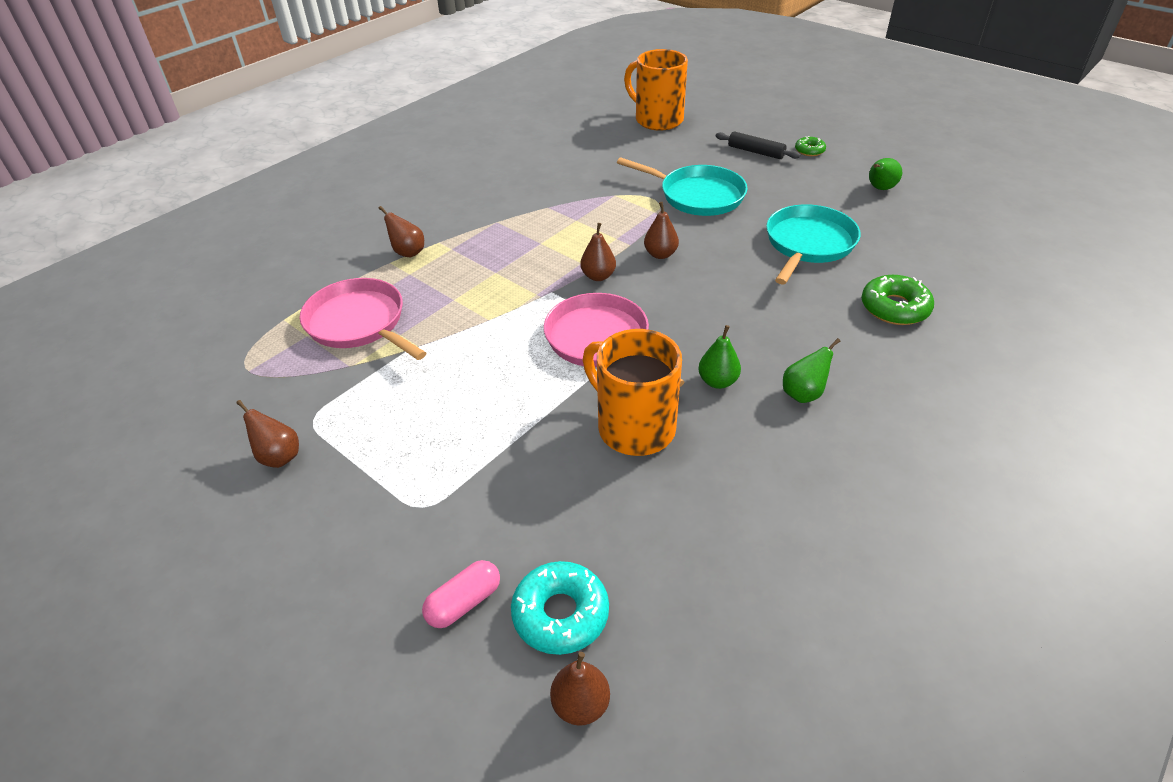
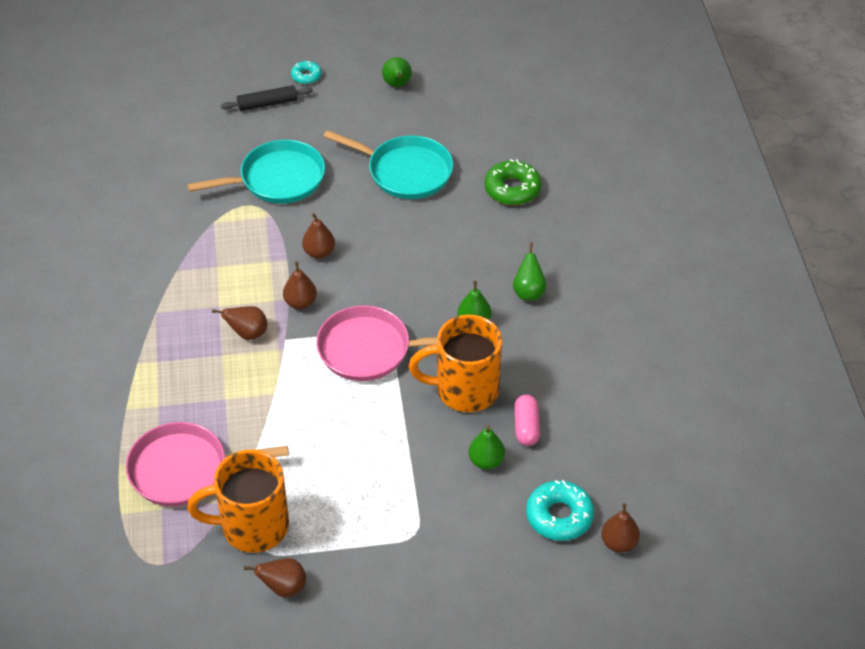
camera: 50 degrees left, 5 degrees up
brown pear [379,206,424,257] -> brown pear moved to [212,306,267,340]
pink capsule [422,560,500,628] -> pink capsule moved to [514,394,540,446]
orange mug [624,49,688,131] -> orange mug moved to [187,450,289,553]
turquoise pan [766,204,861,284] -> turquoise pan turned 135 degrees clockwise [323,130,453,199]
green donut [795,136,826,156] -> turquoise donut [291,61,322,84]
none -> green pear [468,425,505,470]

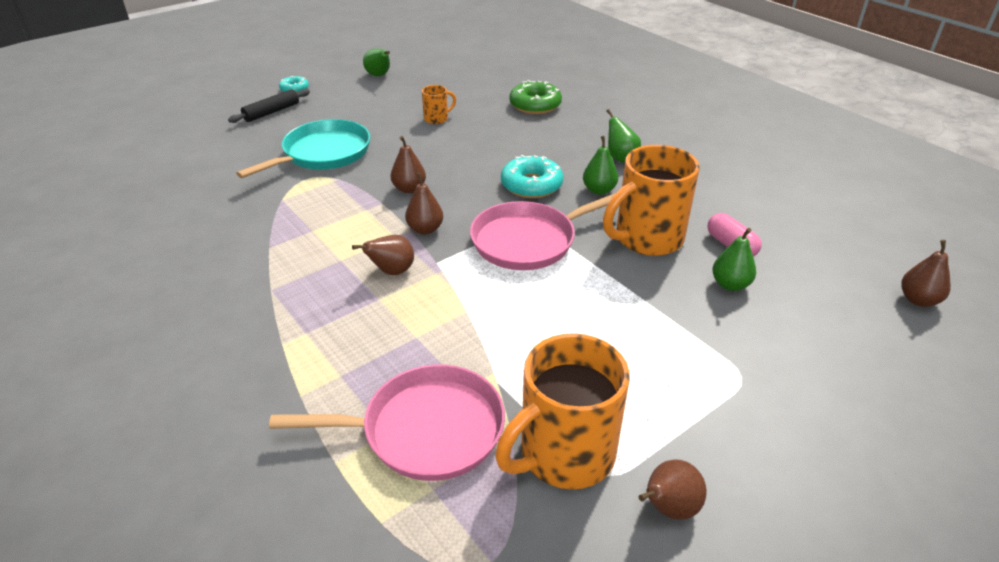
camera: 30 degrees left, 10 degrees down
pink pan [126,422,288,506] -> pink pan turned 150 degrees counterclockwise [269,365,505,481]
turquoise pan [323,130,453,199] -> orange mug [422,85,456,124]
turquoise donut [526,480,594,541] -> turquoise donut moved to [501,155,563,198]

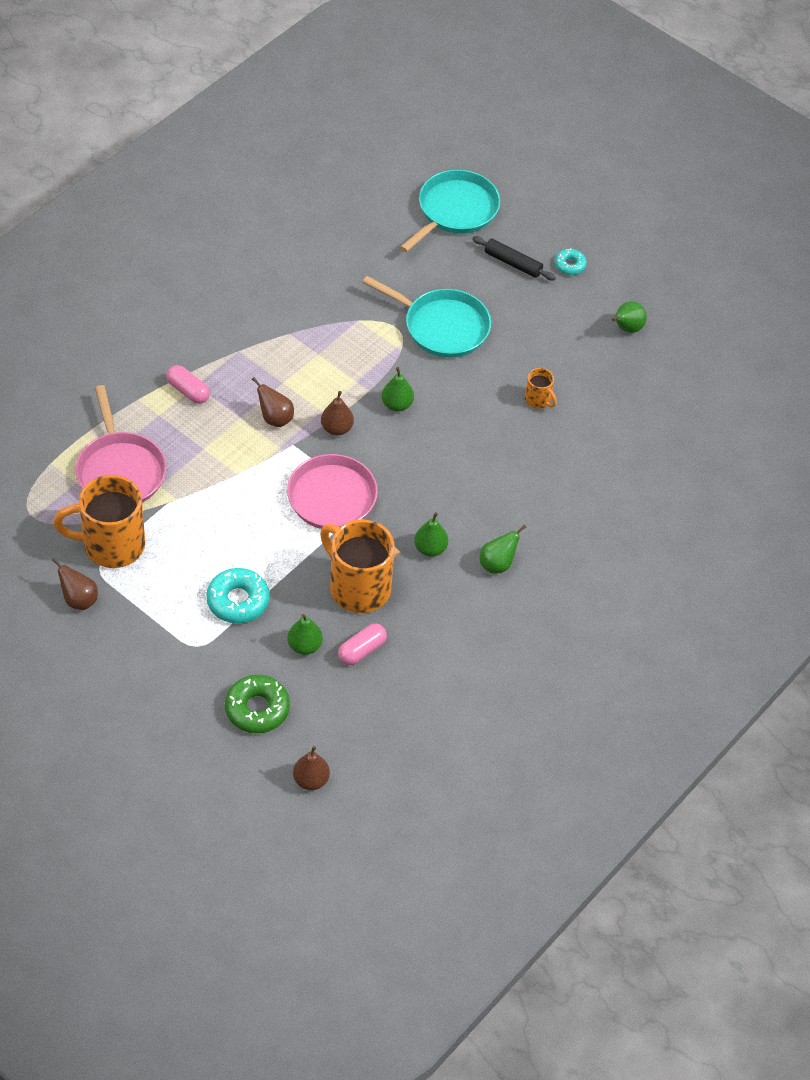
camera: 75 degrees right, 15 degrees up
brown pear [391,136,426,193] -> green pear [382,367,414,412]
orange mug [495,333,629,489] -> orange mug turned 45 degrees counterclockwise [54,475,145,568]
turquoise donut [501,155,563,198] -> turquoise donut moved to [206,568,270,623]
green donut [509,80,562,114] -> green donut moved to [225,675,290,733]
none -> pink capsule [166,365,210,404]
none -> turquoise pan [400,170,500,252]

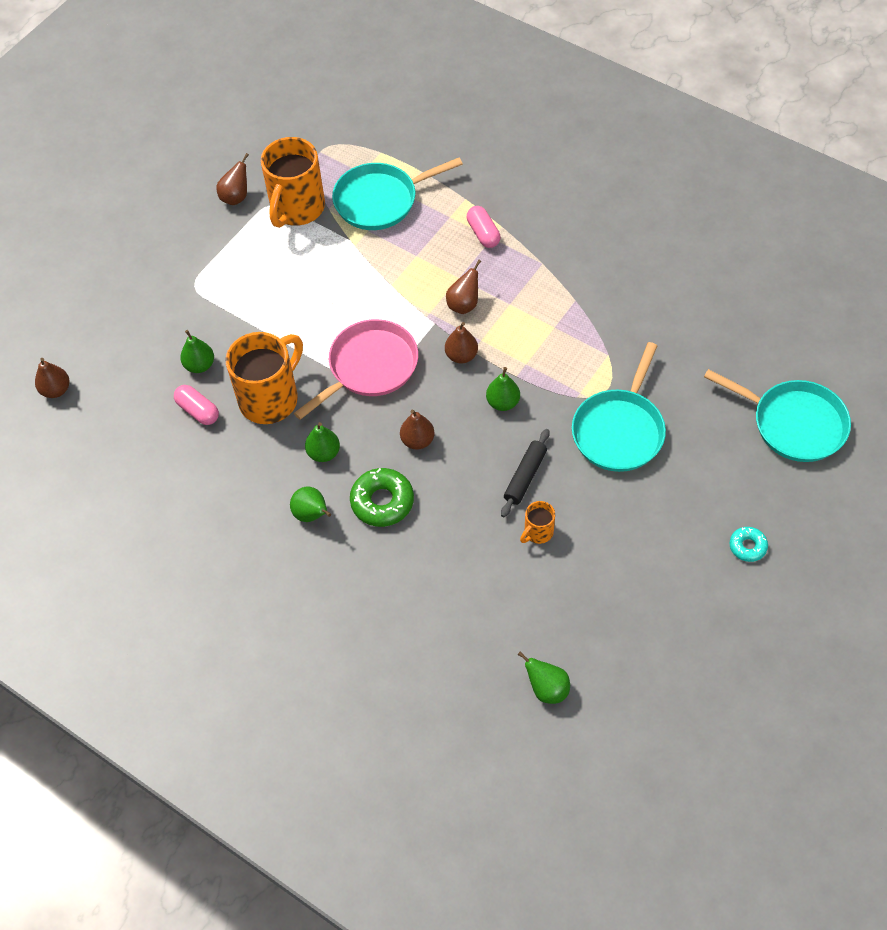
camera: 90 degrees right, 5 degrees up
orange mug [54,475,145,568] -> orange mug turned 150 degrees counterclockwise [261,137,325,228]
pink pan [75,385,166,503] -> turquoise pan [332,158,463,230]
pink capsule [166,365,210,404] -> pink capsule turned 60 degrees counterclockwise [467,206,500,248]
turquoise donut [206,568,270,623] -> none
green donut [225,675,290,733] -> green donut moved to [350,468,414,527]
black rolling pin [472,236,556,280] -> black rolling pin moved to [501,429,550,517]
green pear [612,301,647,333] -> green pear moved to [517,652,570,704]
none -> brown pear [400,410,434,450]

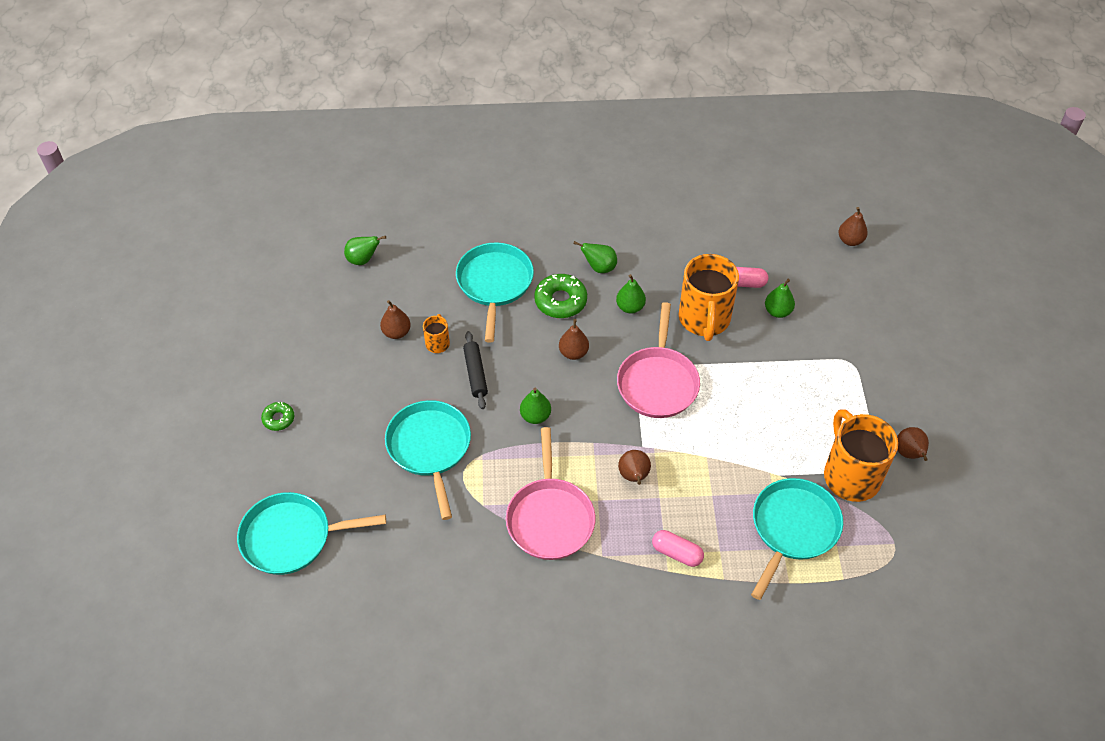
camera: 140 degrees right, 5 degrees down
brown pear [445,322,478,364] -> brown pear moved to [380,300,411,339]
turquoise donut [729,527,768,562] -> green donut [261,402,295,431]
none -> turquoise pan [456,242,534,342]
none -> pink pan [506,427,595,560]

